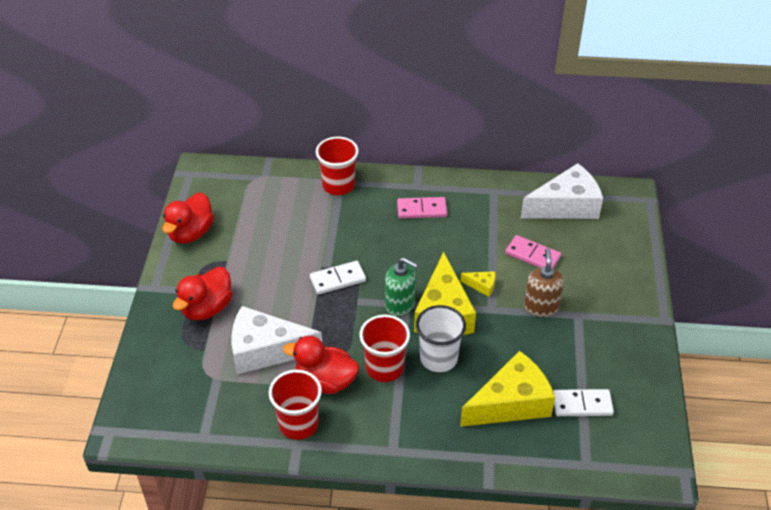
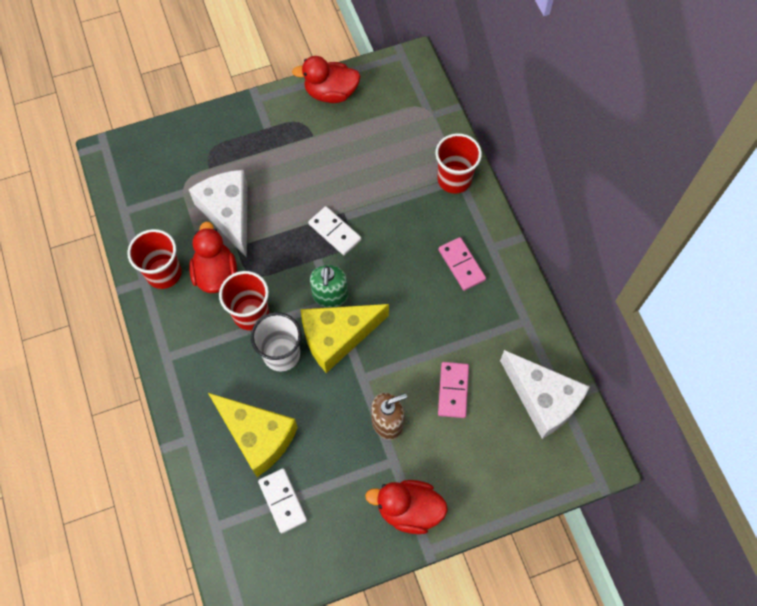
camera: 65 degrees right, 20 degrees up
red duck [172,267,232,320] -> red duck moved to [365,480,448,534]
yellow cheese [460,271,496,297] -> none

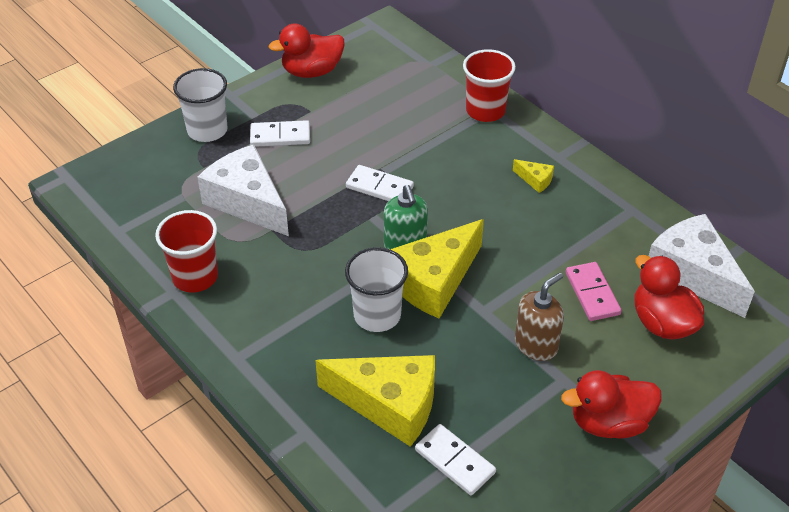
camera: 20 degrees left, 20 degrees down
red duck [189,222,237,293] -> red duck moved to [634,255,704,340]
red cup [219,271,269,330] -> none
pink domino [438,237,486,291] -> yellow cheese [513,159,554,193]
white cheese [500,350,590,439] -> white cheese turned 150 degrees counterclockwise [649,214,755,318]
none -> white cup [173,68,228,142]
none -> white domino [250,120,310,147]

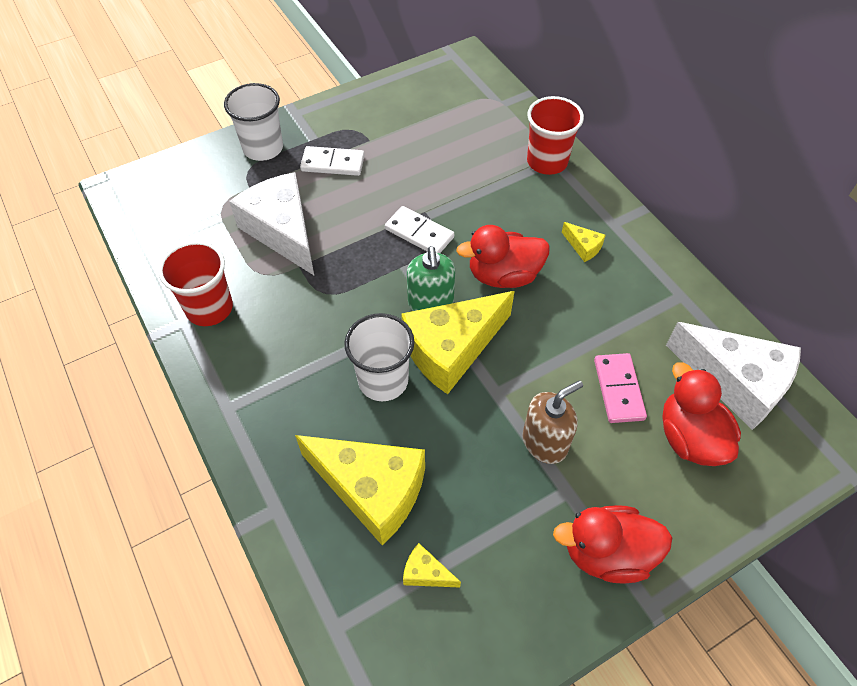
camera: 10 degrees right, 10 degrees up
red duck [269,23,345,78] -> red duck moved to [456,225,550,288]
white domino [415,424,496,495] -> yellow cheese [403,543,461,588]
white cheese [649,214,755,318] -> white cheese turned 150 degrees clockwise [666,322,801,430]

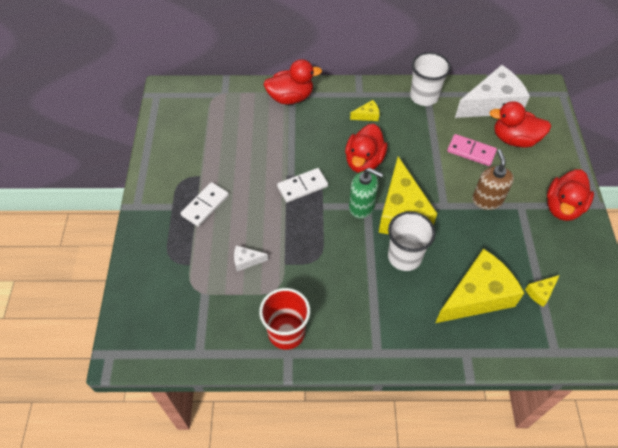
camera: 60 degrees left, 0 degrees up
white cup [224,83,283,161] -> white cup moved to [410,52,451,106]
white cheese [229,172,314,275] -> white cheese [234,245,268,272], size x0.41
red cup [527,96,584,175] -> red duck [264,59,322,105]

